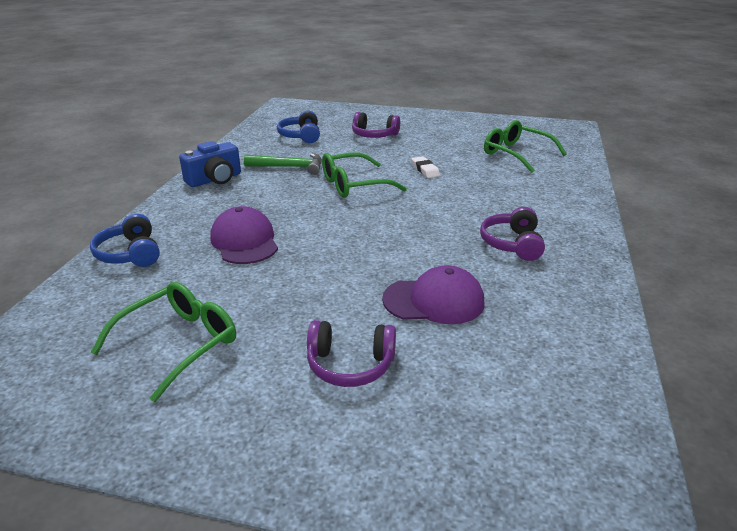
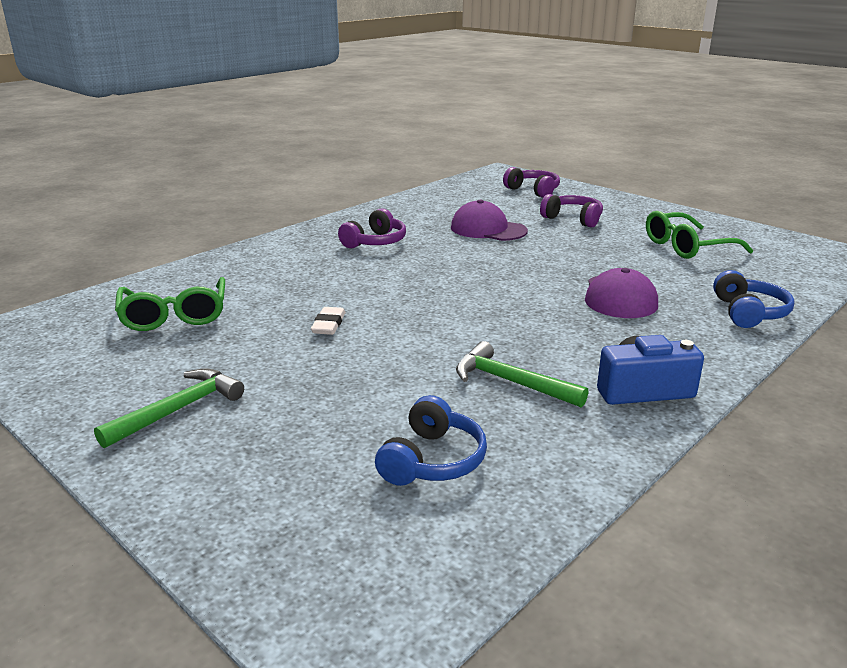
camera: 150 degrees left, 5 degrees down
green glasses [322,152,407,198] -> none
purple headphones [352,112,400,138] -> purple headphones moved to [503,167,560,198]
none -> green hammer [94,368,244,448]

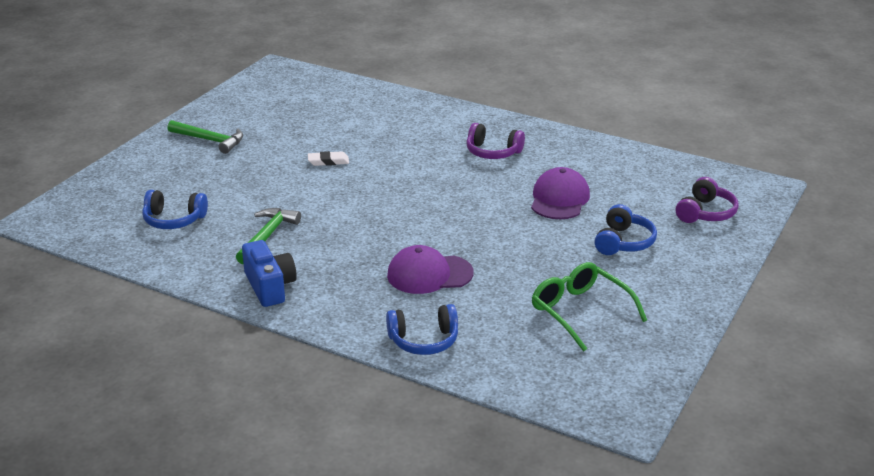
camera: 75 degrees right, 5 degrees up
green glasses [115,277,225,331] -> none
purple headphones [540,194,603,228] -> blue headphones [594,204,657,255]

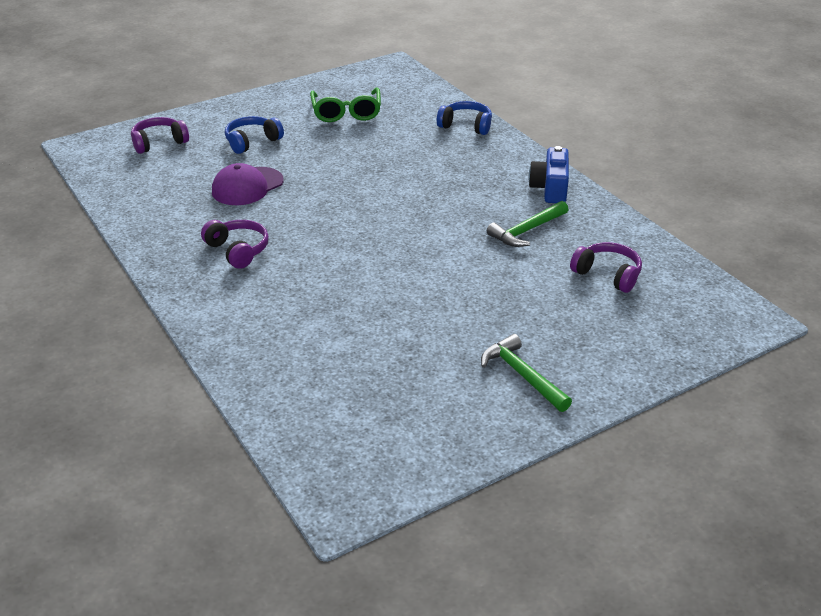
camera: 150 degrees left, 5 degrees up
blue headphones [142,190,208,229] -> purple headphones [570,242,642,293]
white eraser [308,151,349,166] -> none
purple cap [387,245,474,294] -> none

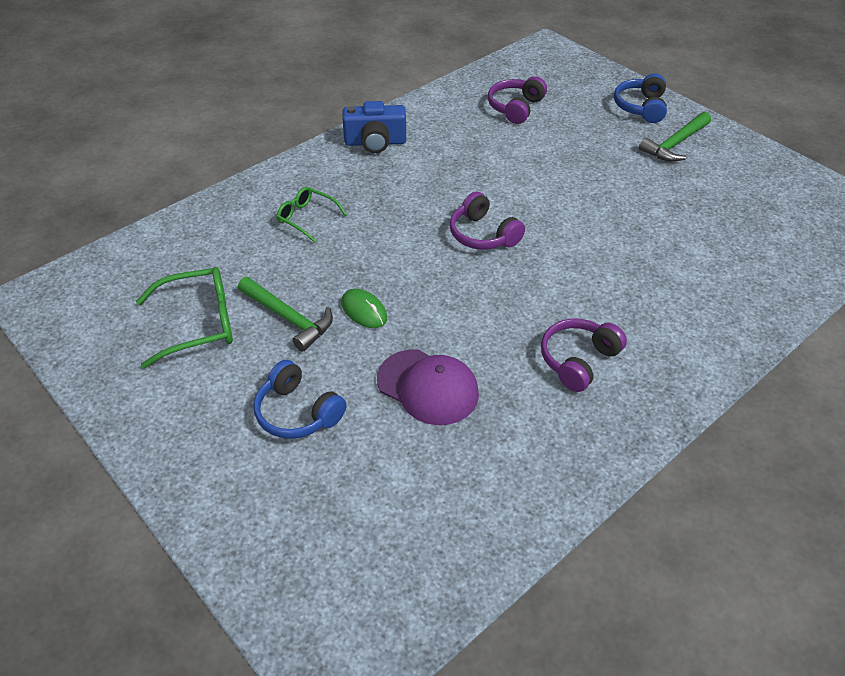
camera: 100 degrees left, 10 degrees up
purple headphones [131,117,189,154] -> purple headphones moved to [450,192,525,250]
blue headphones [437,101,492,135] -> blue headphones moved to [614,73,667,123]
green hammer [487,201,568,247] -> green hammer moved to [238,277,333,352]
none -> green glasses [277,187,347,243]
none -> green mouse [342,289,387,328]

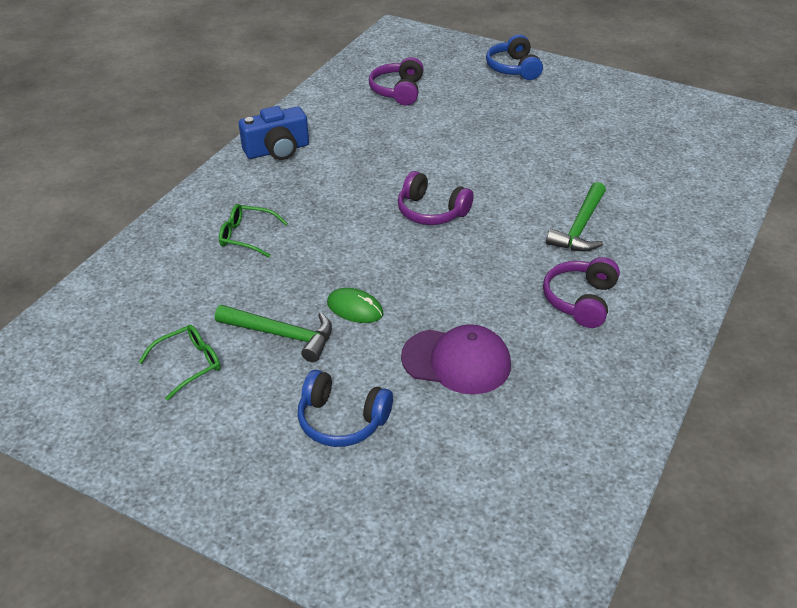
camera: 20 degrees left, 5 degrees down
green glasses [136,267,233,368] -> green glasses [139,325,221,401], size x0.62
green hammer [639,112,711,162] -> green hammer moved to [546,182,606,251]

